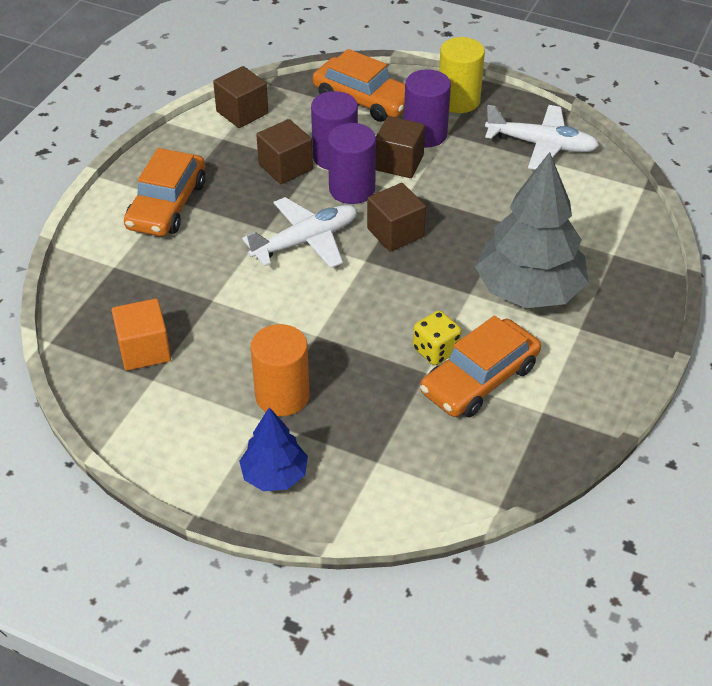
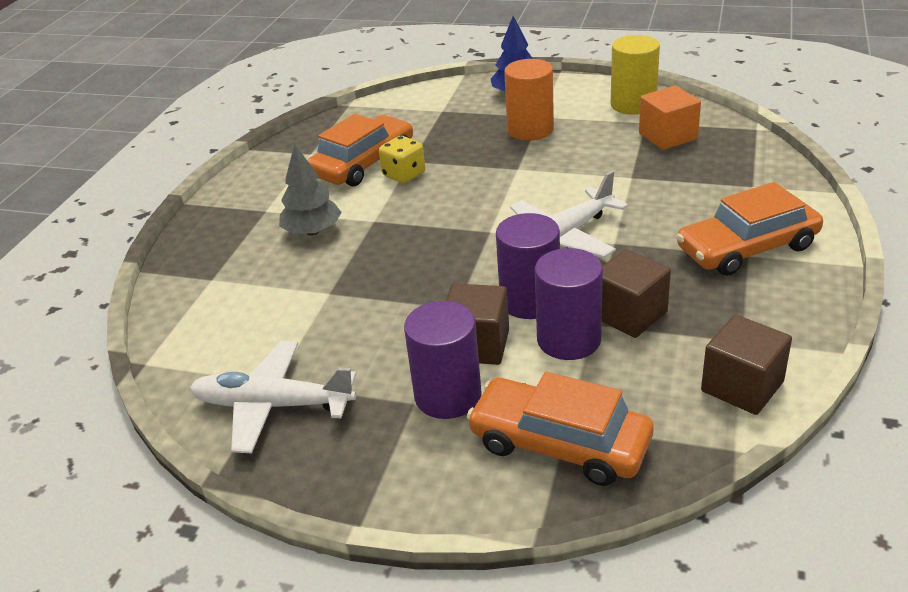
camera: 175 degrees right, 10 degrees down
orange car [124,148,205,236] -> orange car turned 120 degrees counterclockwise [676,182,823,276]
brown cube [367,183,426,252] -> none
yellow cylinder [439,37,485,113] -> yellow cylinder moved to [611,35,660,115]
grey tree [475,152,589,308] -> grey tree [279,144,342,235], size x0.54

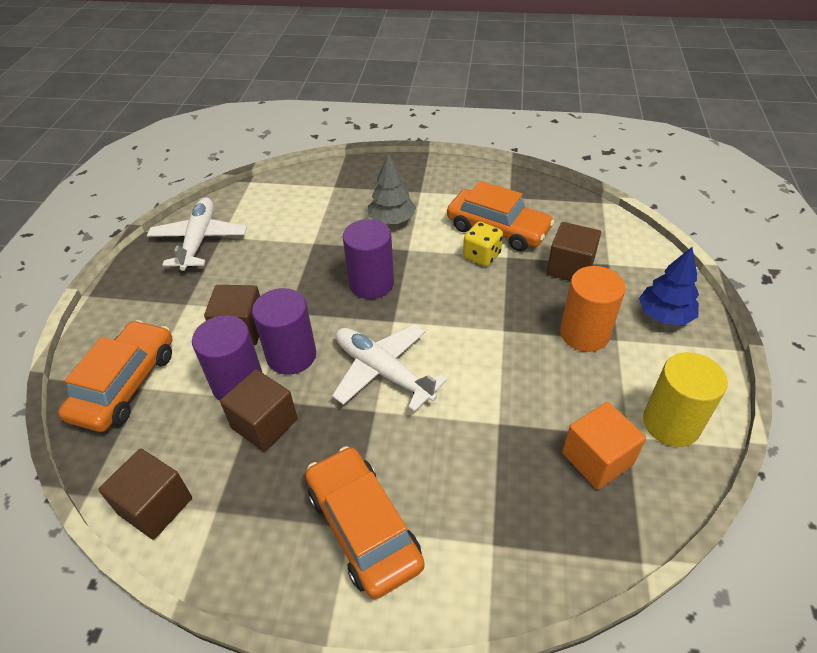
camera: 80 degrees right, 10 degrees up
purple cylinder [404,301,482,419] -> purple cylinder moved to [343,219,394,299]
none -> brown cube [547,222,601,281]

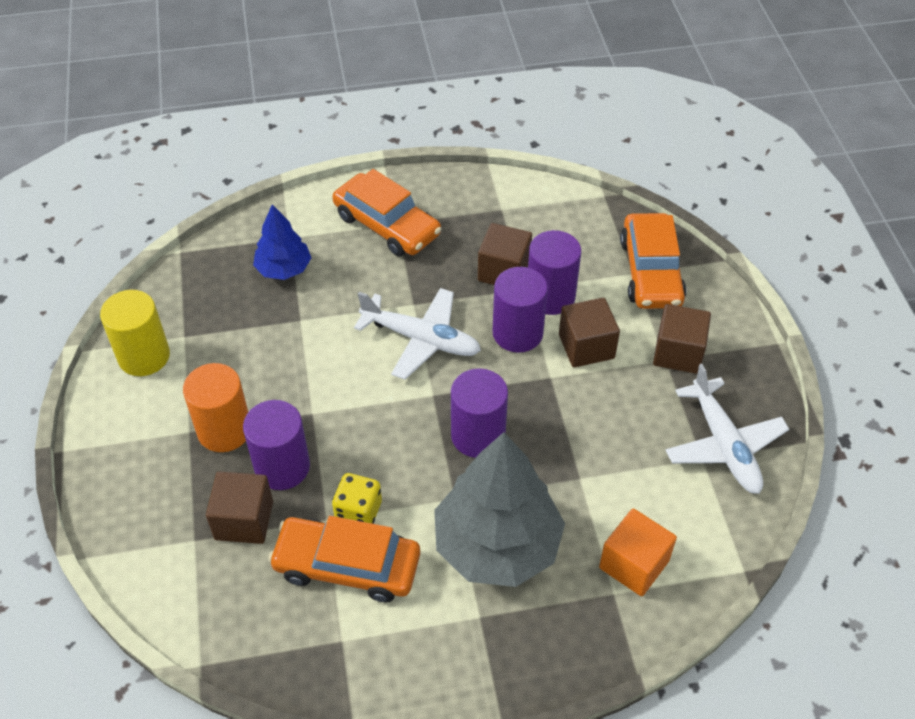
camera: 160 degrees right, 5 degrees up
brown cube [98,449,192,540] -> brown cube moved to [653,304,711,374]
grey tree [368,154,416,224] -> grey tree [434,432,565,587], size x1.87
orange cube [562,402,646,489] -> orange cube moved to [599,508,677,596]
blue tree [639,247,699,325] -> blue tree moved to [253,204,311,280]
none -> purple cylinder [243,400,310,490]

